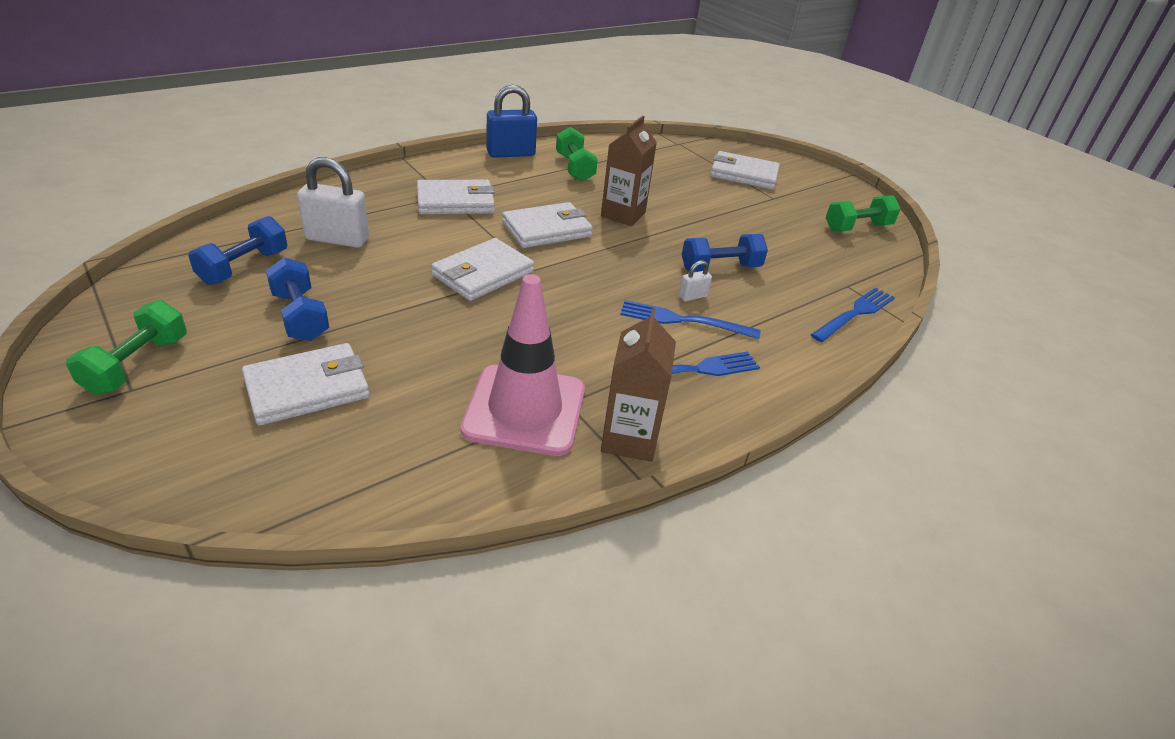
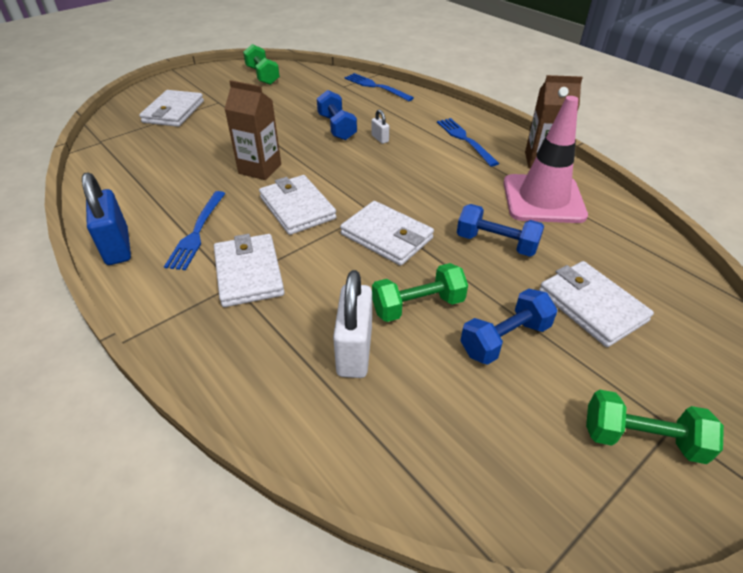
camera: 90 degrees left, 5 degrees up
blue dumbbell [188,216,287,285] -> blue dumbbell moved to [457,204,544,257]
green dumbbell [556,127,598,182] -> green dumbbell moved to [372,263,468,322]
blue fork [620,300,761,339] -> blue fork moved to [164,191,226,270]

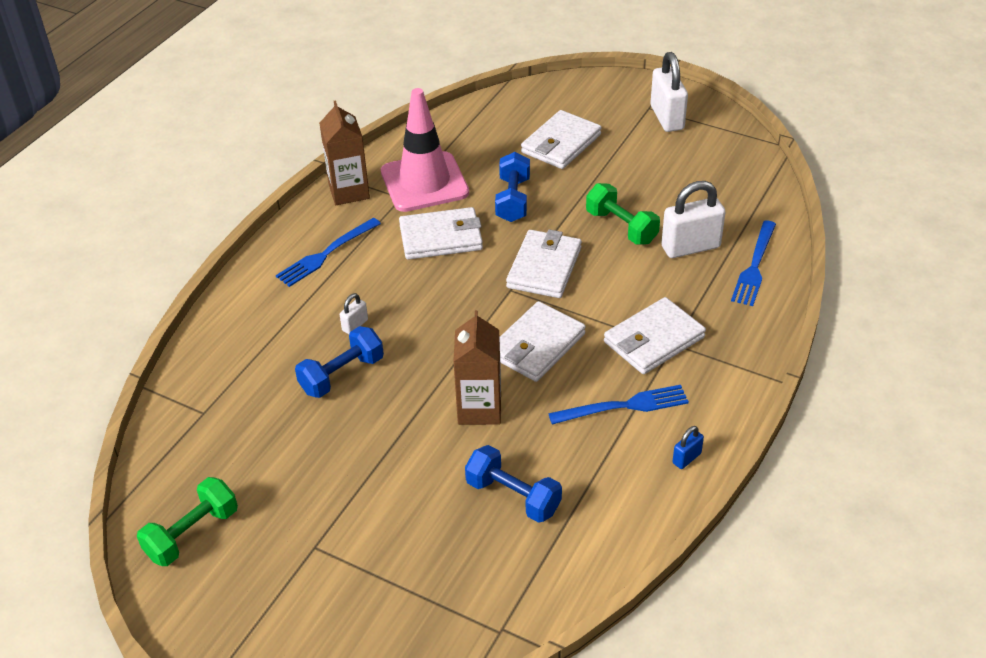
camera: 110 degrees left, 0 degrees up
blue padlock [82,172,131,265] -> blue padlock [672,426,704,469], size x0.47
white wallet [139,90,204,127] -> white wallet moved to [399,207,483,260]
blue fork [345,73,414,101] -> blue fork moved to [731,221,776,306]
blue dumbbell [460,289,557,365] -> blue dumbbell moved to [465,445,562,523]
green dumbbell [586,390,724,464] -> white padlock [650,52,688,132]

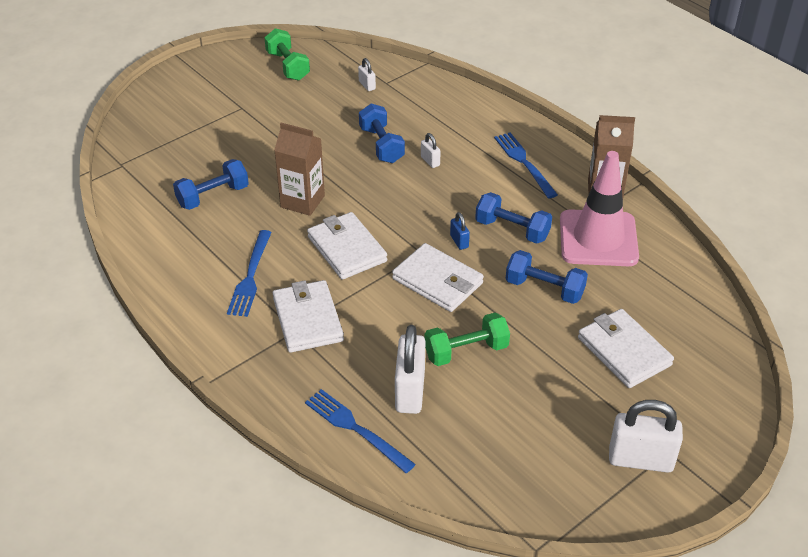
camera: 110 degrees right, 0 degrees up
white wallet [399,207,483,260] -> blue dumbbell [475,192,552,244]
blue padlock [672,426,704,469] -> blue padlock moved to [450,212,470,250]
none -> white padlock [358,58,376,91]

